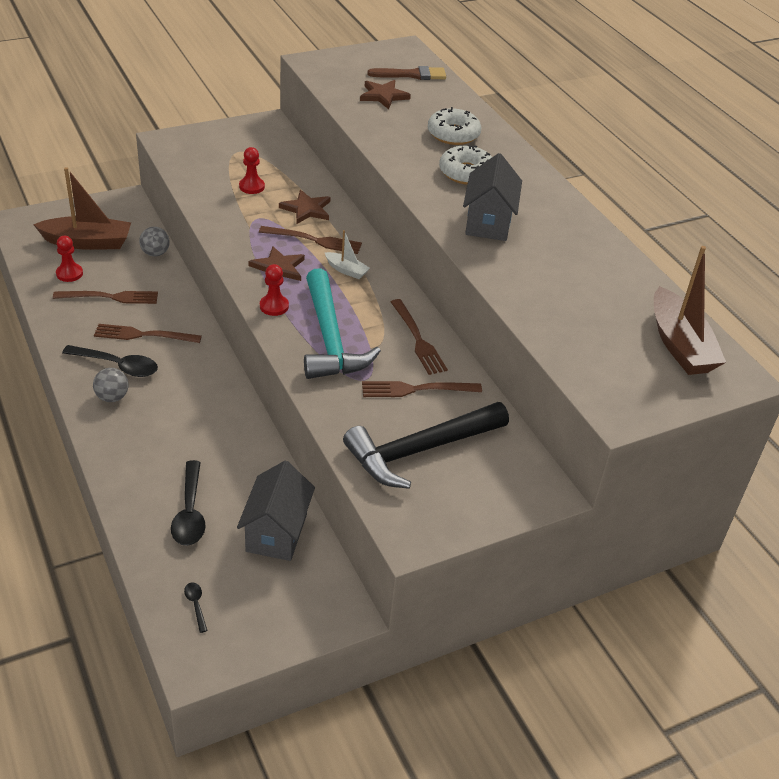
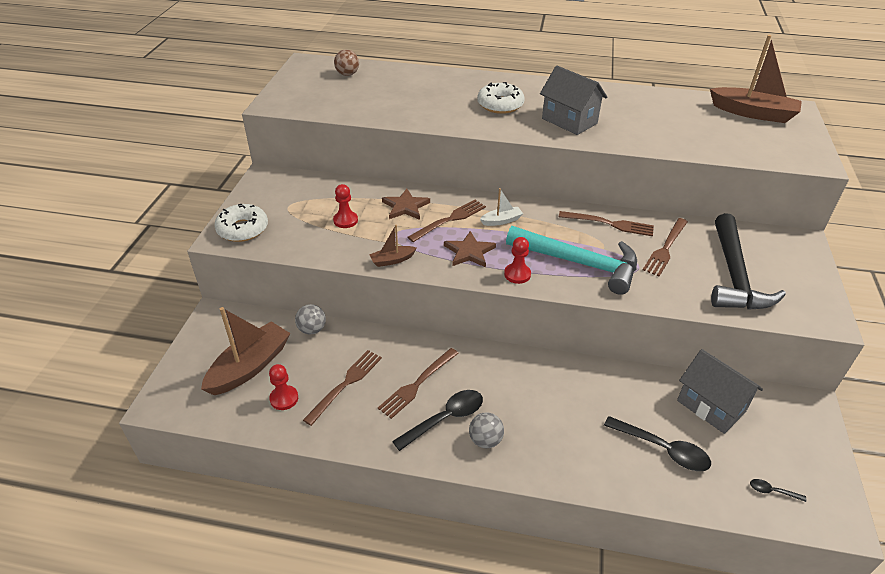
camera: 50 degrees left, 0 degrees up
brown star [360,80,411,109] -> none
brown brush [367,66,446,80] -> brown ball [334,50,359,76]
white donut [428,107,481,145] -> white donut moved to [214,204,268,242]
none -> brown boat [369,225,416,267]

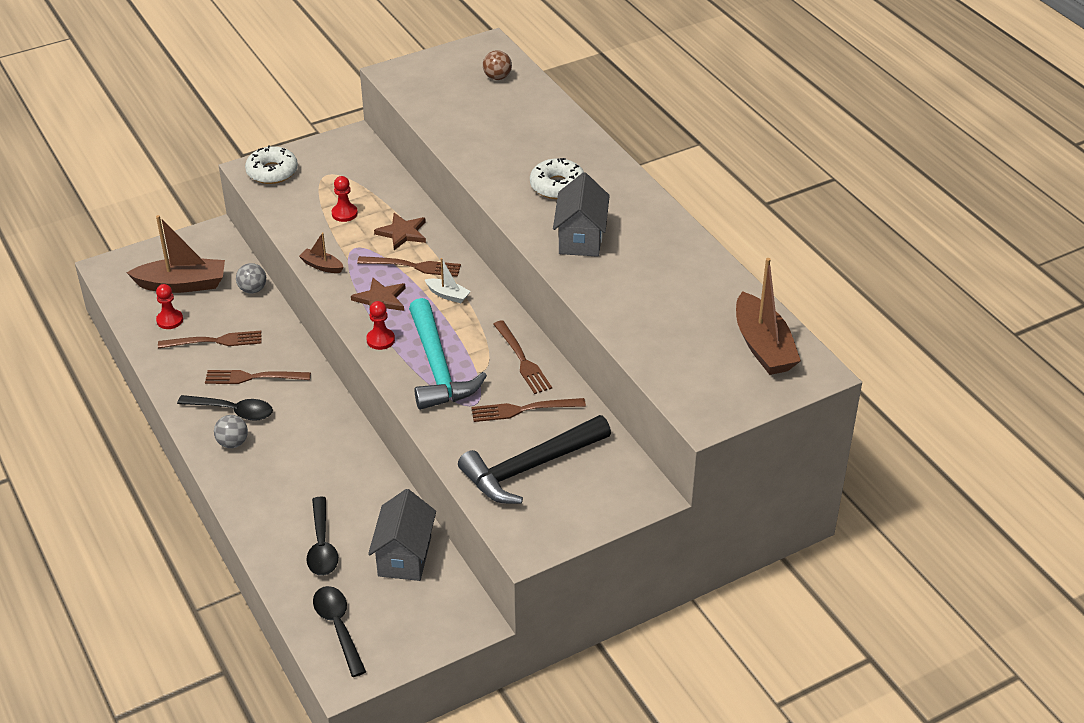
camera: 50 degrees right, 0 degrees up
black spoon [750,479,806,502] -> black spoon [313,586,366,677], size x2.10

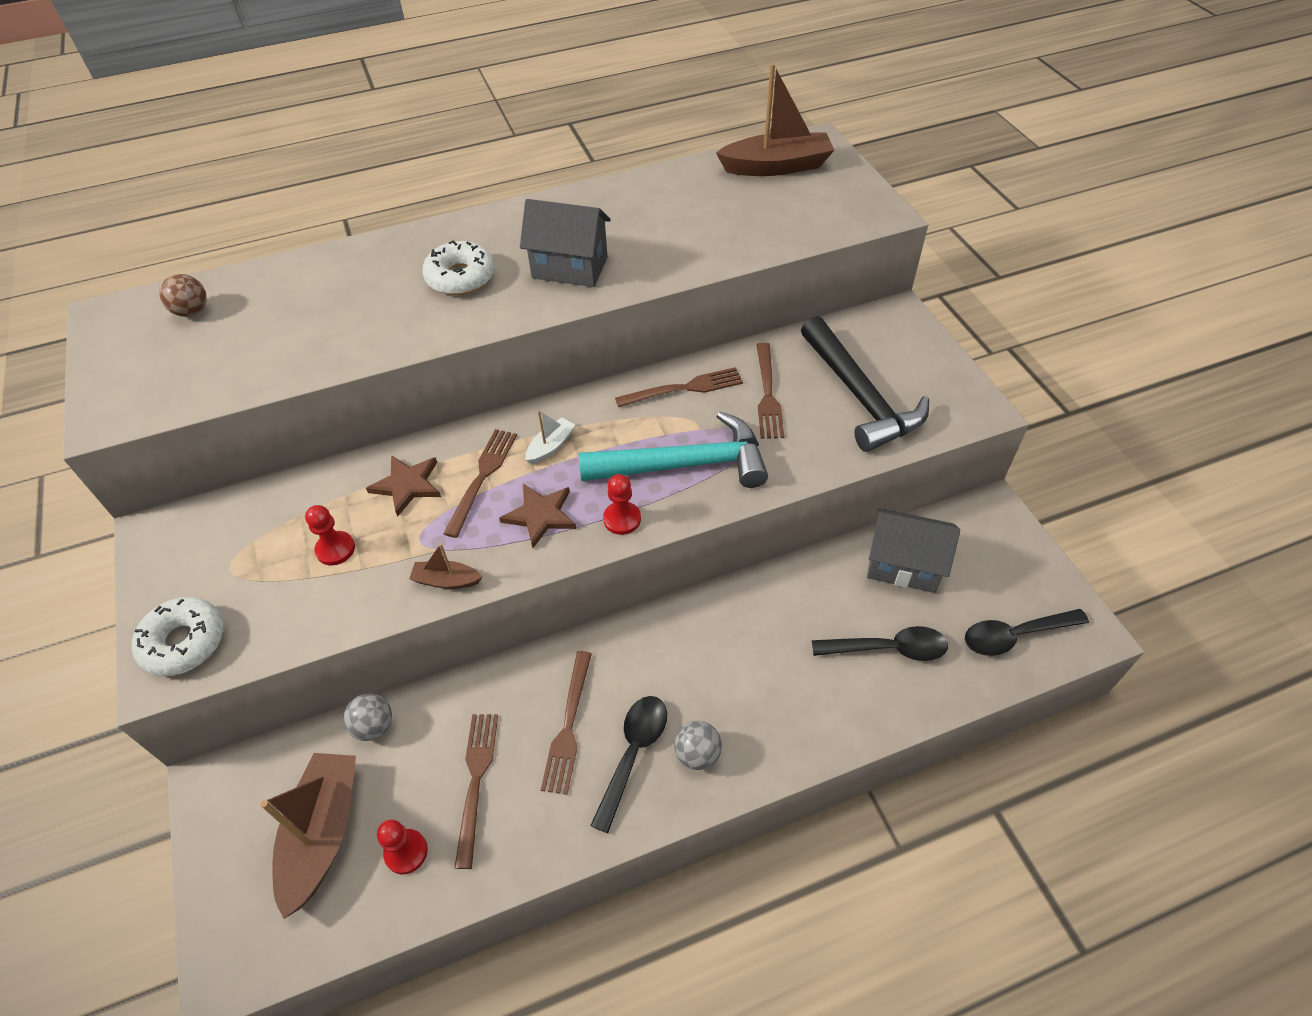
camera: 80 degrees left, 10 degrees up
brown boat [299,233,344,273] -> brown boat turned 60 degrees clockwise [409,543,482,589]

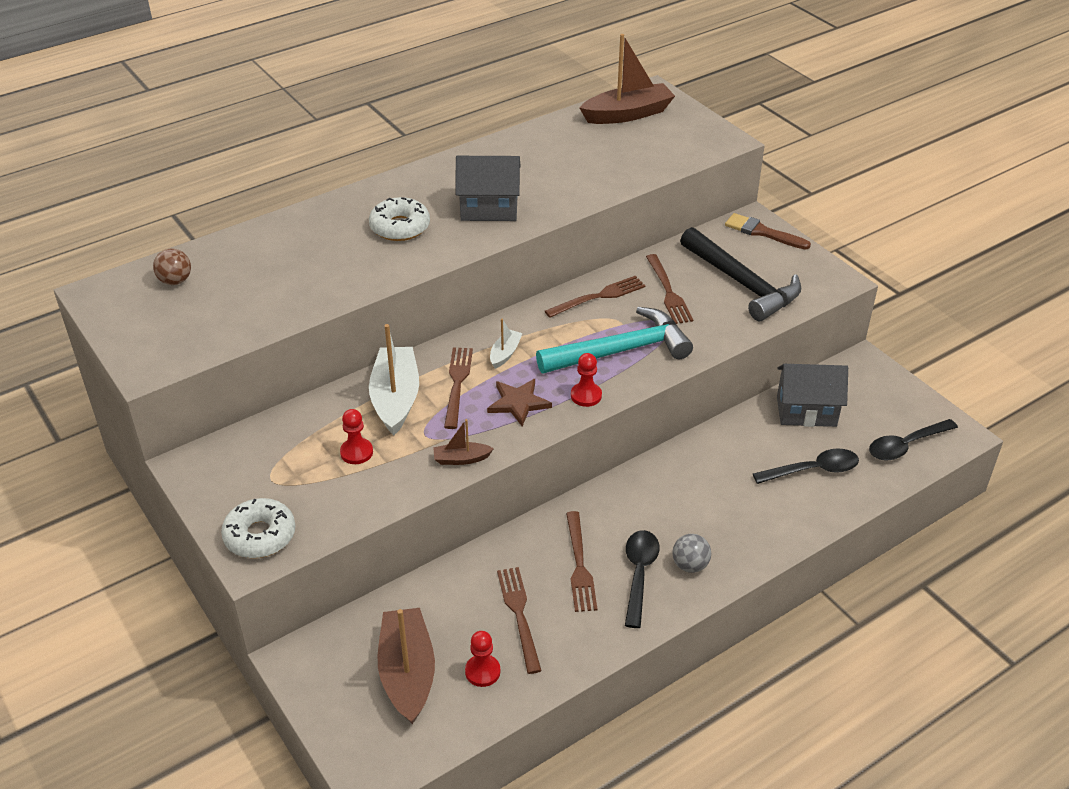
camera: 15 degrees left, 10 degrees down
grey ball [343,693,392,741] -> none
brown star [366,455,441,517] -> white boat [369,324,419,435]
none -> brown brush [725,213,811,250]

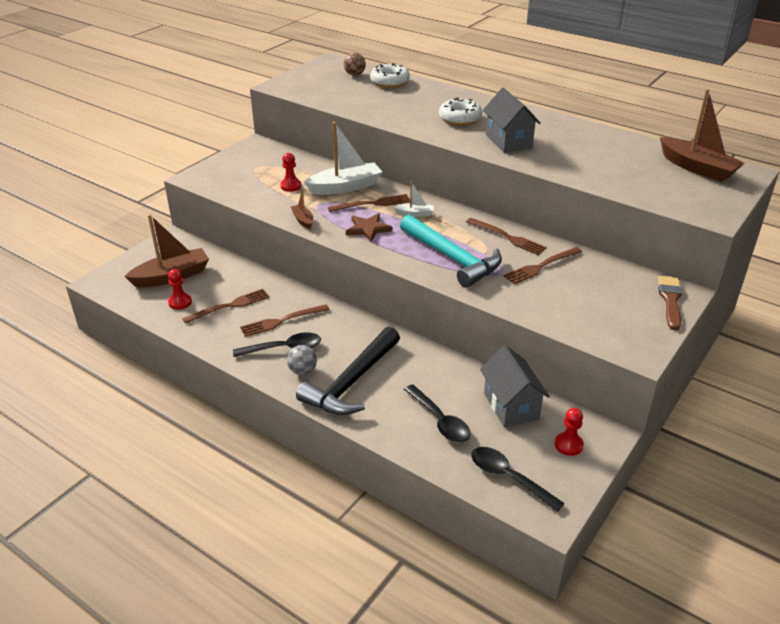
camera: 70 degrees right, 5 degrees down
white donut [221,498,295,558] -> white donut moved to [370,64,410,88]
red pawn [571,353,602,407] -> red pawn moved to [555,408,584,456]
black hammer [680,227,801,321] -> black hammer moved to [296,327,400,415]

